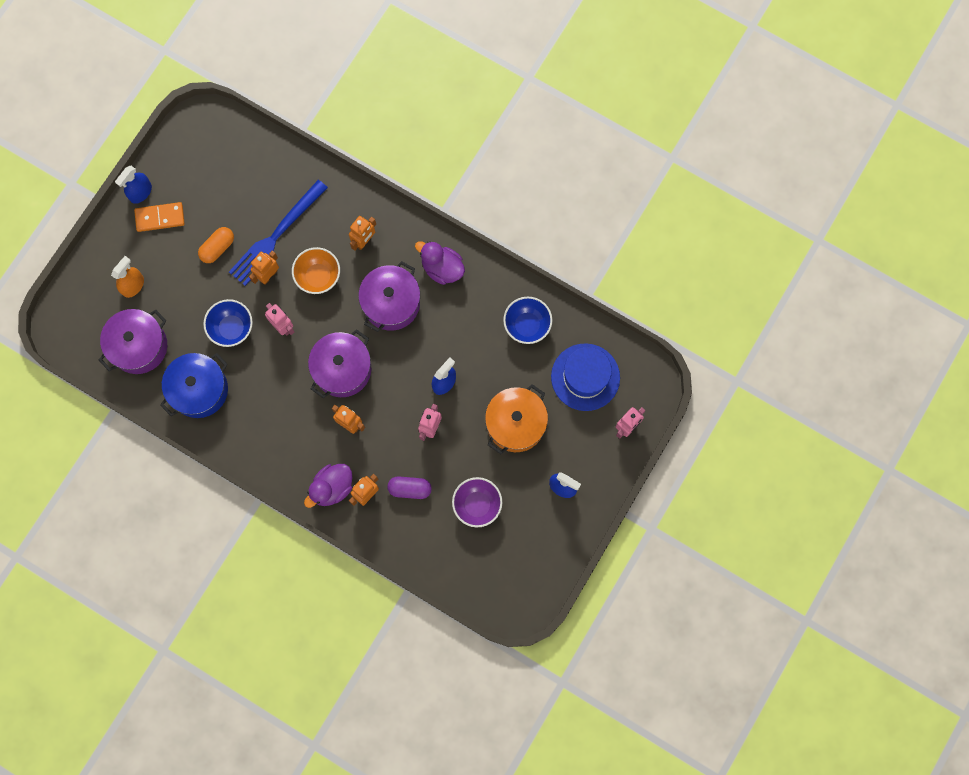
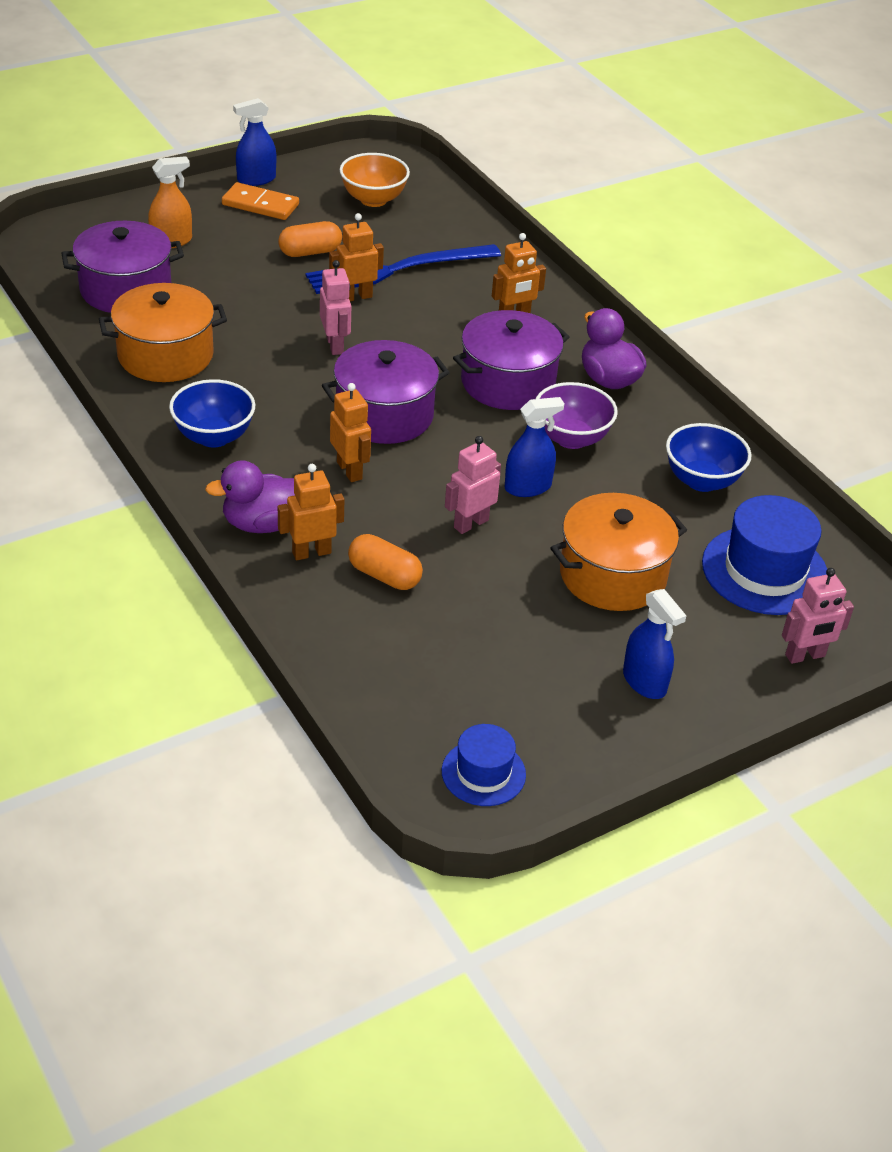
camera: 25 degrees right, 35 degrees down
blue pot [160,353,228,418] -> orange pot [99,283,227,382]
blue bowl [203,299,253,347] -> blue bowl moved to [169,379,255,448]
orange bowl [292,247,340,294] -> orange bowl moved to [340,153,410,207]
purple capsule [387,476,432,499] -> orange capsule [348,534,423,590]
purple bowl [452,477,502,527] -> purple bowl moved to [536,382,618,449]
none -> blue hat [442,724,526,806]

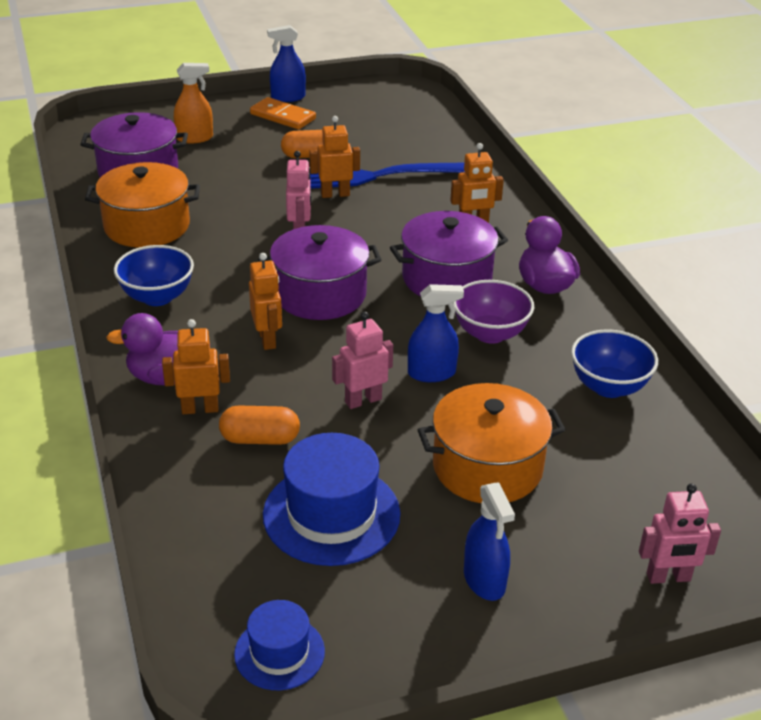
camera: 15 degrees right, 5 degrees down
orange bowl [340,153,410,207] -> none
orange capsule [348,534,423,590] -> orange capsule turned 45 degrees counterclockwise [219,405,300,445]
blue hat [702,495,827,615] -> blue hat moved to [263,433,401,566]

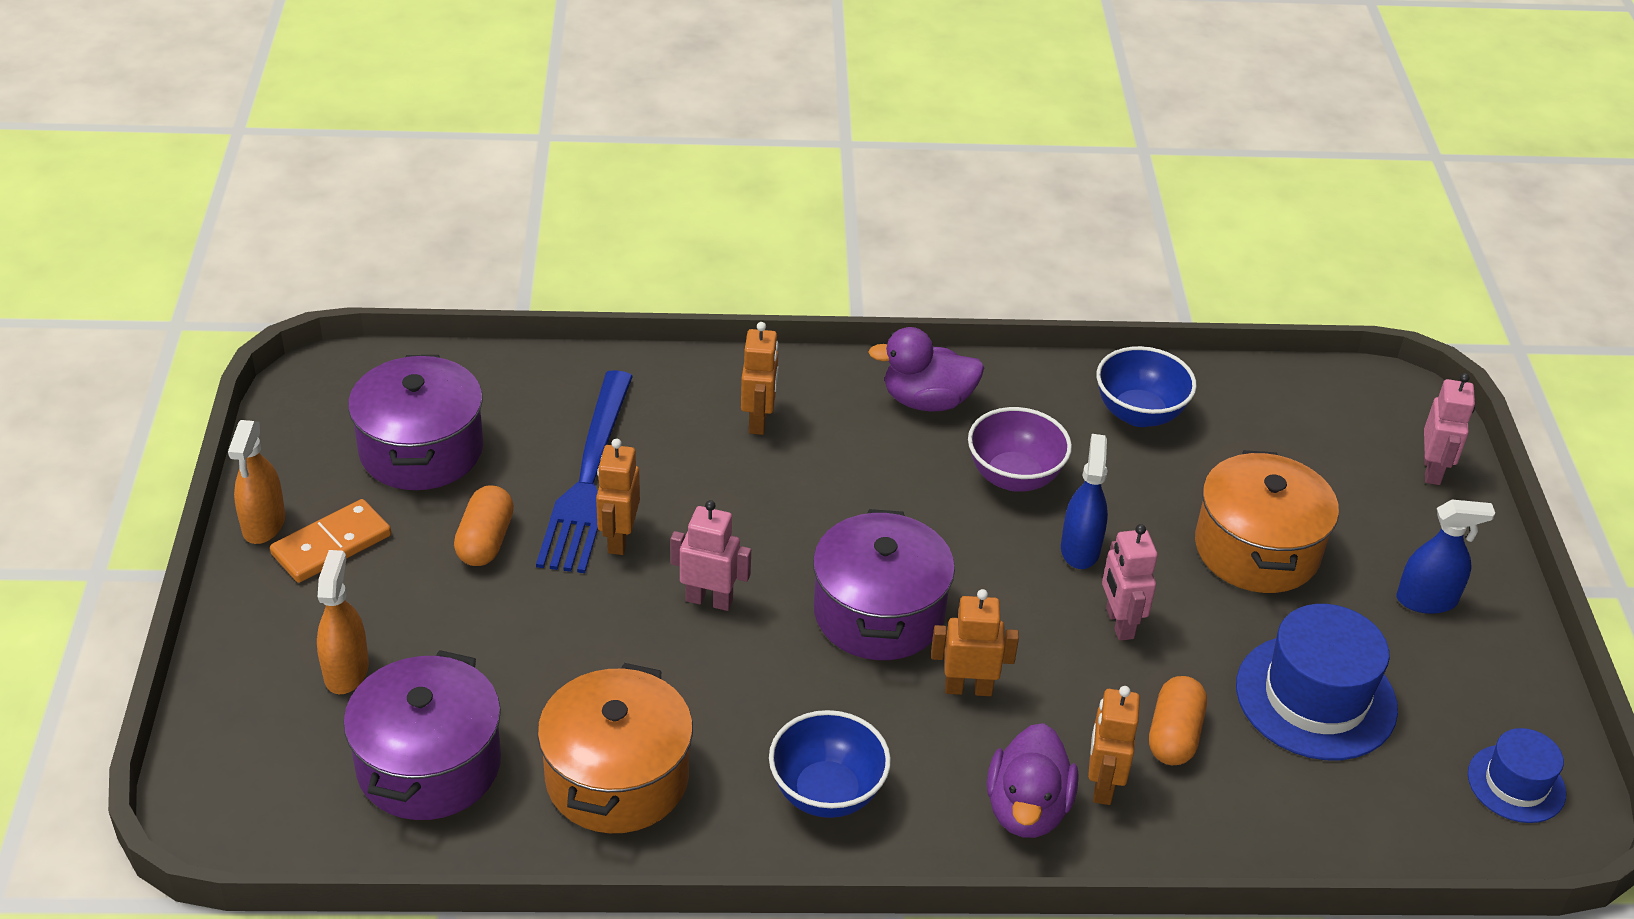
camera: 75 degrees left, 5 degrees up
blue spray bottle [267,25,306,102] -> orange spray bottle [228,420,285,544]
purple pot [390,211,508,297] -> purple pot moved to [348,355,483,490]

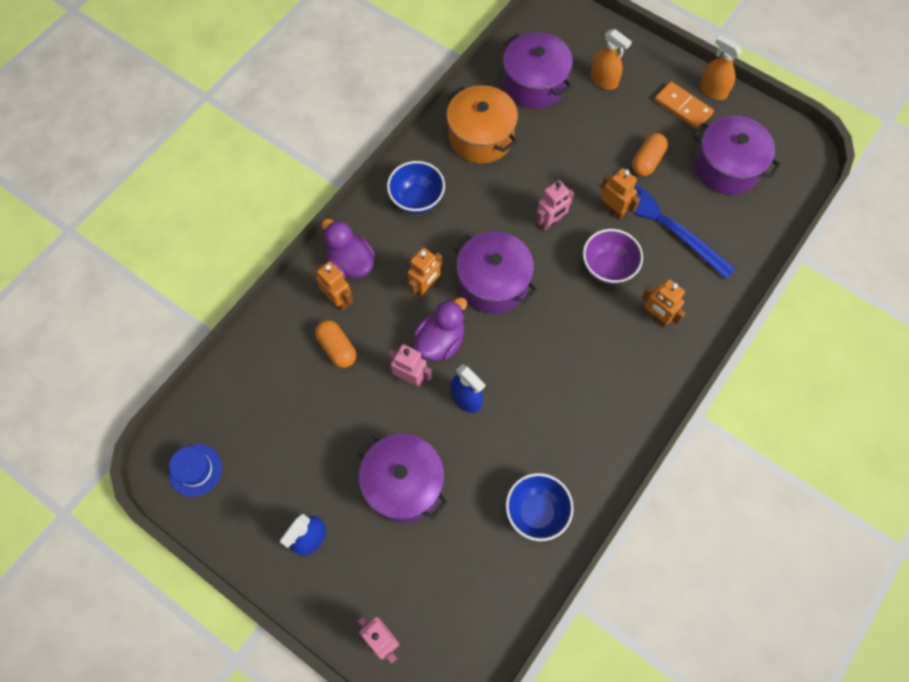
camera: 130 degrees right, 25 degrees up
orange domino [270,499,391,583] -> orange domino turned 45 degrees counterclockwise [655,82,714,129]
orange capsule [454,486,514,566] -> orange capsule turned 75 degrees clockwise [632,133,668,176]
purple duck [868,327,984,411] -> purple duck moved to [413,297,467,361]
purple bowl [968,407,1072,492] -> purple bowl moved to [583,229,643,284]
orange pot [1195,450,1339,593] -> purple pot [357,434,448,523]
blue hat [1236,604,1398,760] -> none

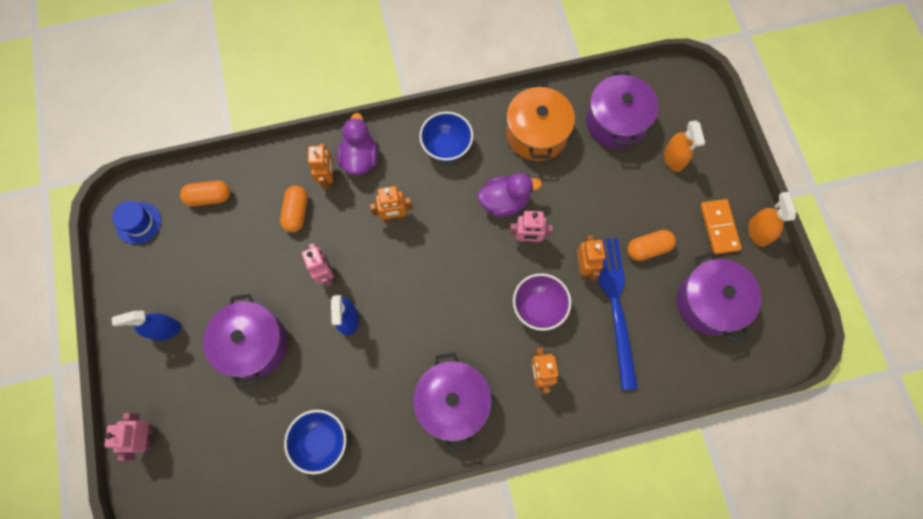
camera: 40 degrees right, 5 degrees up
purple duck [413,297,467,361] -> purple duck moved to [477,173,542,217]
purple pot [453,231,538,314] -> purple pot moved to [413,353,492,451]
none -> orange capsule [180,180,230,206]

